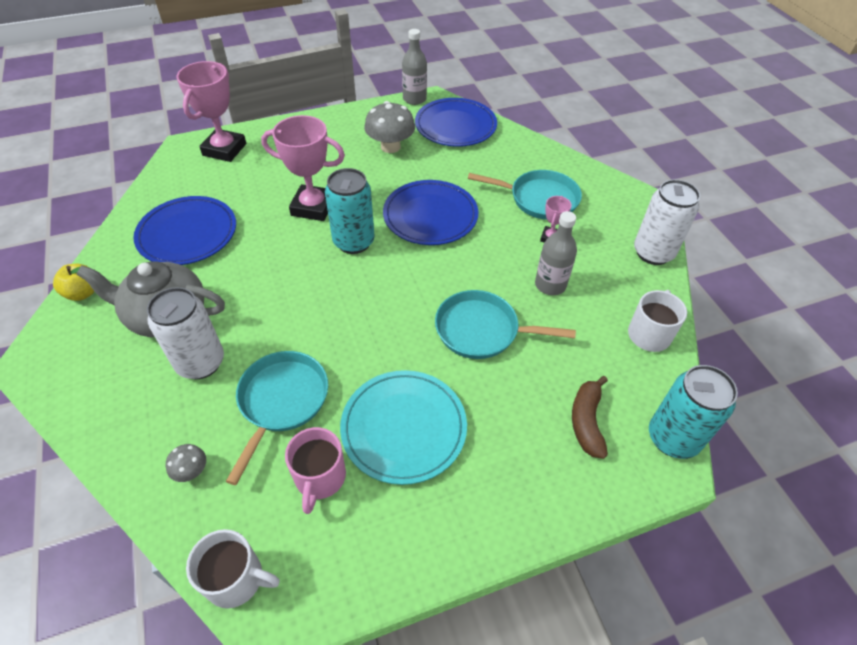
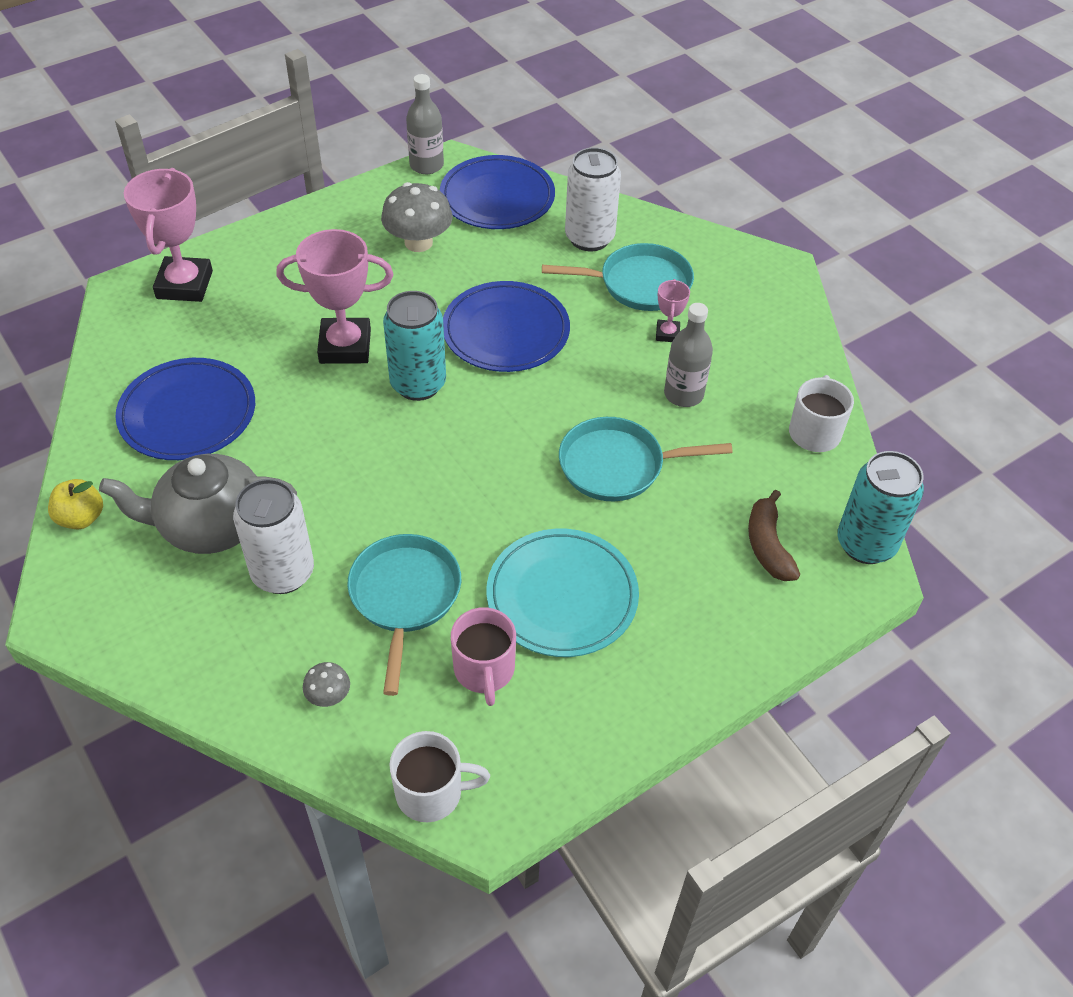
camera: 15 degrees left, 0 degrees up
white can [634,179,700,265] -> white can moved to [565,148,621,251]

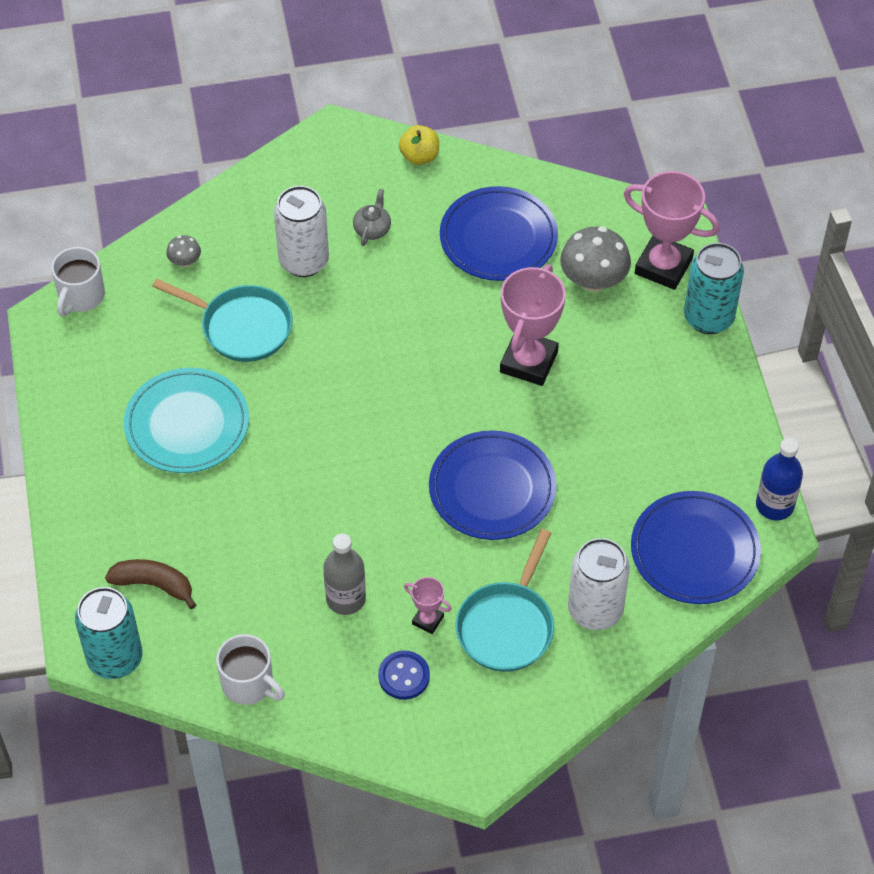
camera: 115 degrees right, 5 degrees up
grey teapot [99,454,297,554] -> grey teapot [353,189,391,246], size x0.44
grey mushroom [381,182,453,252] -> grey mushroom moved to [560,227,631,292]
turquoise can [383,291,446,401] -> turquoise can moved to [684,243,744,334]
grey bottle [406,74,444,174] -> blue bottle [756,438,803,520]
pink mug [451,607,516,706] -> none
turquoise pan [559,417,733,501] -> none
none -> blue button [378,651,430,700]

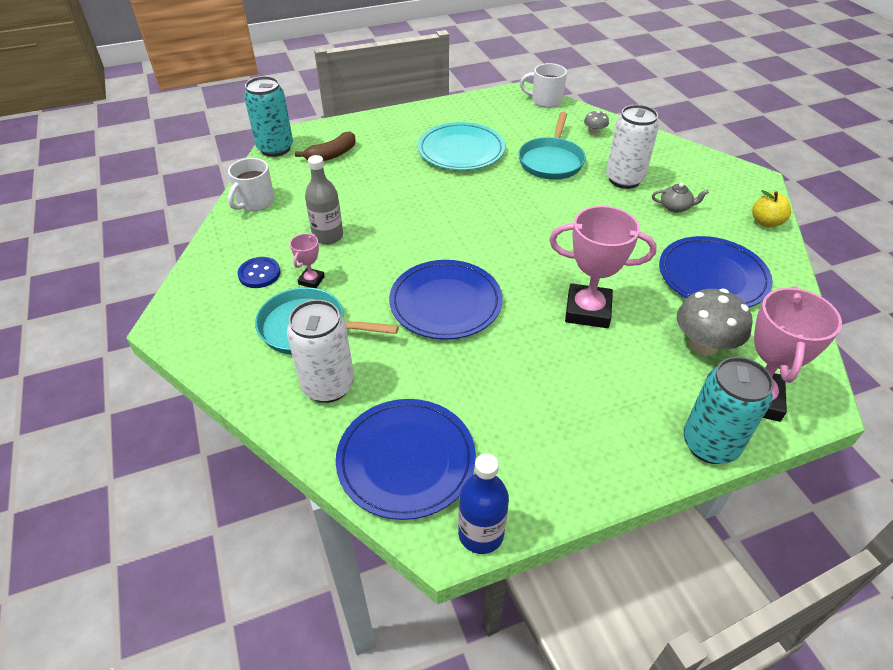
camera: 80 degrees right, 10 degrees down
brown banana [105,559,196,609] -> brown banana turned 45 degrees clockwise [295,132,356,161]

